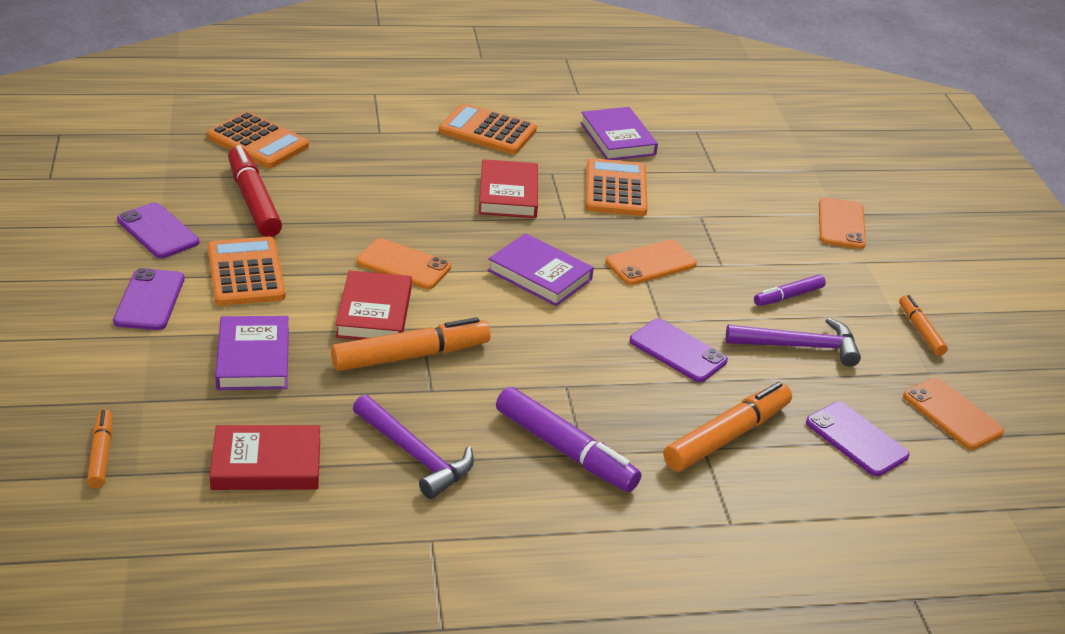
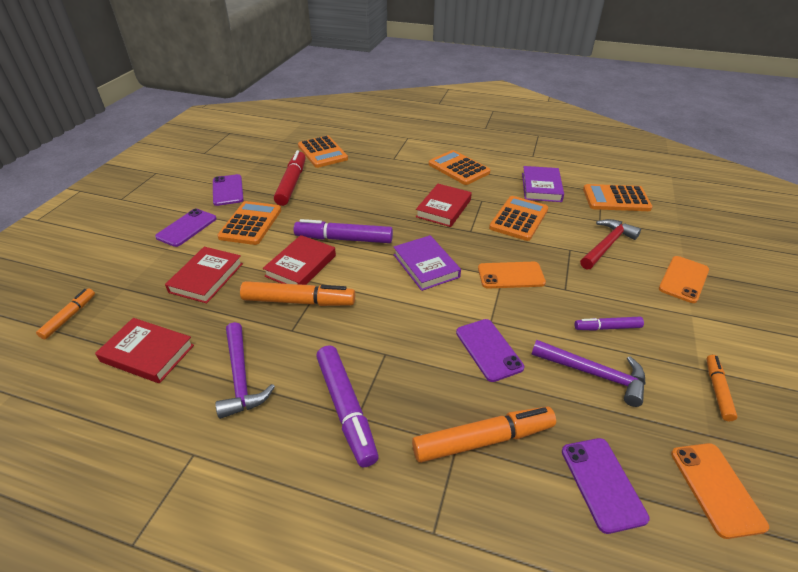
camera: 30 degrees right, 5 degrees up
purple book [215,316,289,390] -> red book [165,247,243,304]
orange phone [356,238,451,289] -> purple marker [293,219,393,243]
none -> red hammer [580,219,641,269]
none -> orange calculator [583,184,652,211]

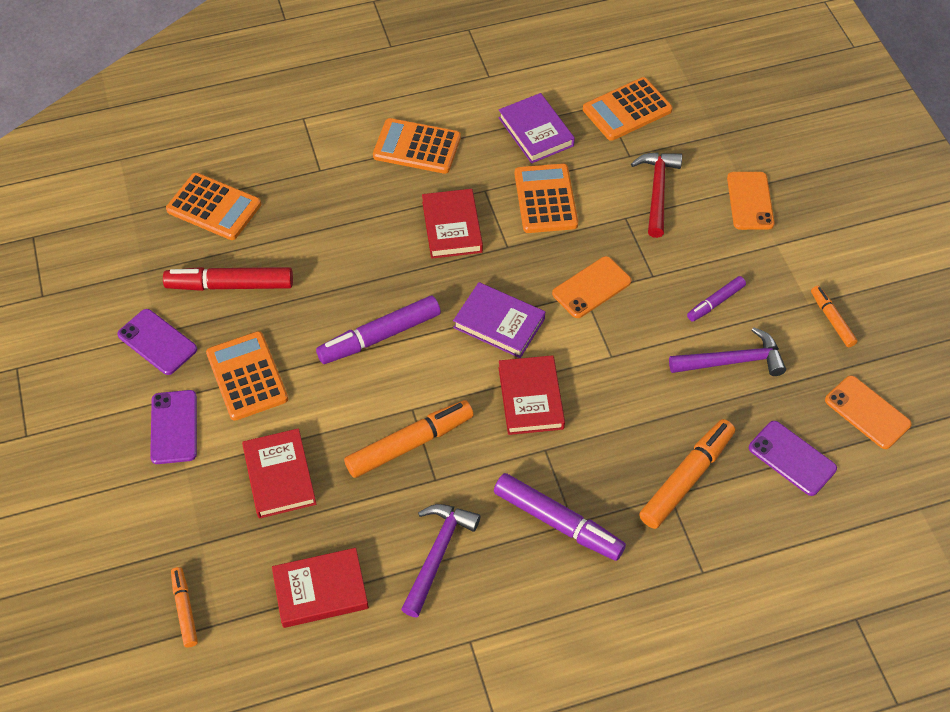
camera: 35 degrees left, 15 degrees up
purple hammer [215,322,275,419] -> purple hammer turned 105 degrees counterclockwise [401,504,480,617]
red book [263,235,336,285] -> red book moved to [499,355,565,435]
red marker [274,150,306,206] -> red marker turned 60 degrees counterclockwise [163,267,293,291]
purple phone [456,319,524,382] -> none

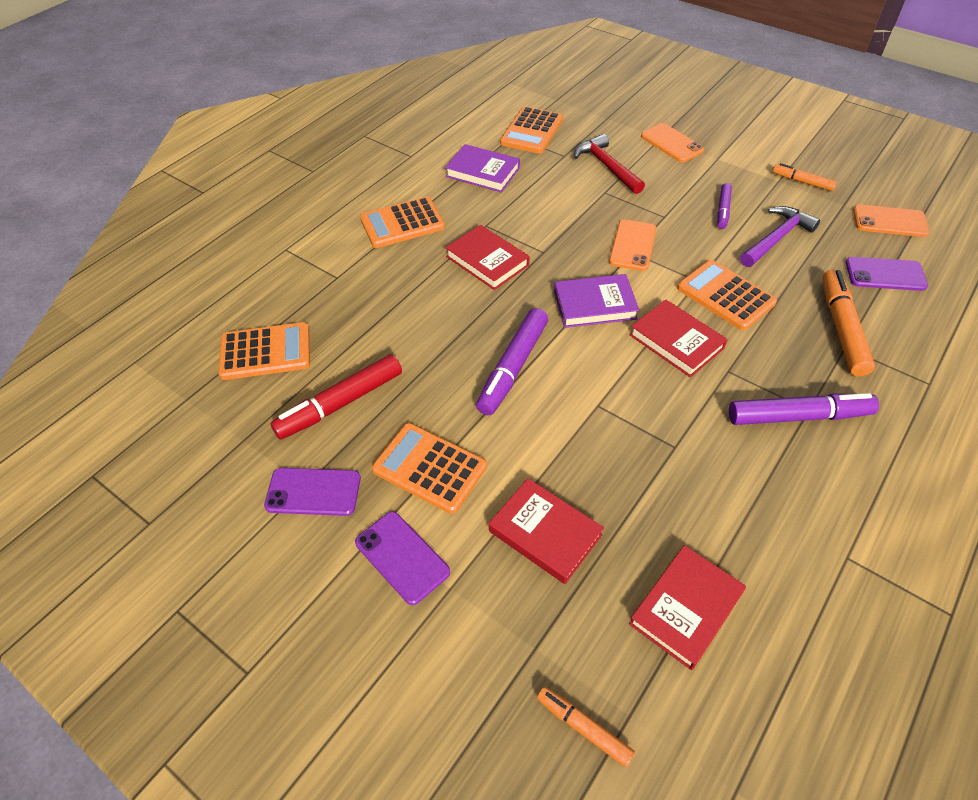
camera: 35 degrees left, 5 degrees down
orange marker [344,400,474,478] -> none
purple hammer [401,504,480,617] -> none
orange calculator [514,163,578,233] -> orange calculator moved to [677,260,777,331]

